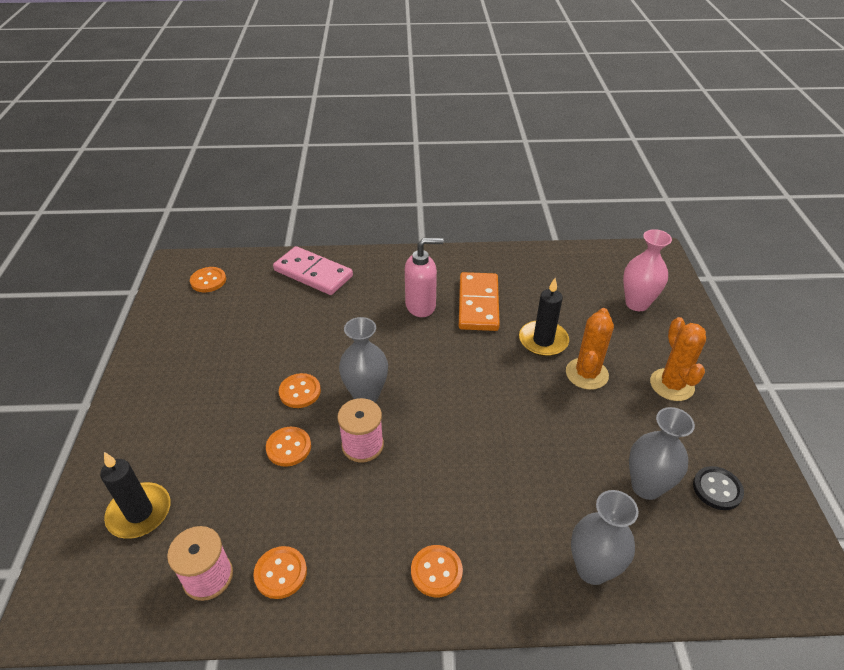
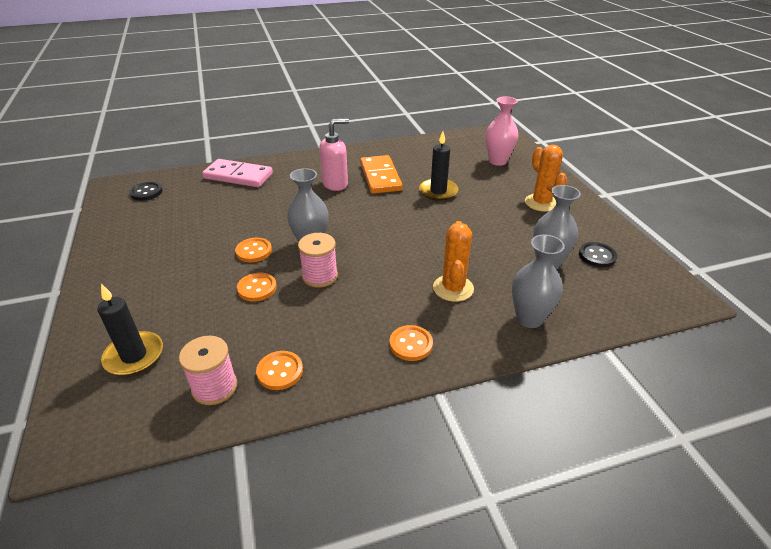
camera: 15 degrees left, 5 degrees down
orange button [190,267,226,292] -> black button [129,182,162,201]
orange cactus [566,308,614,390] -> orange cactus moved to [433,221,474,302]

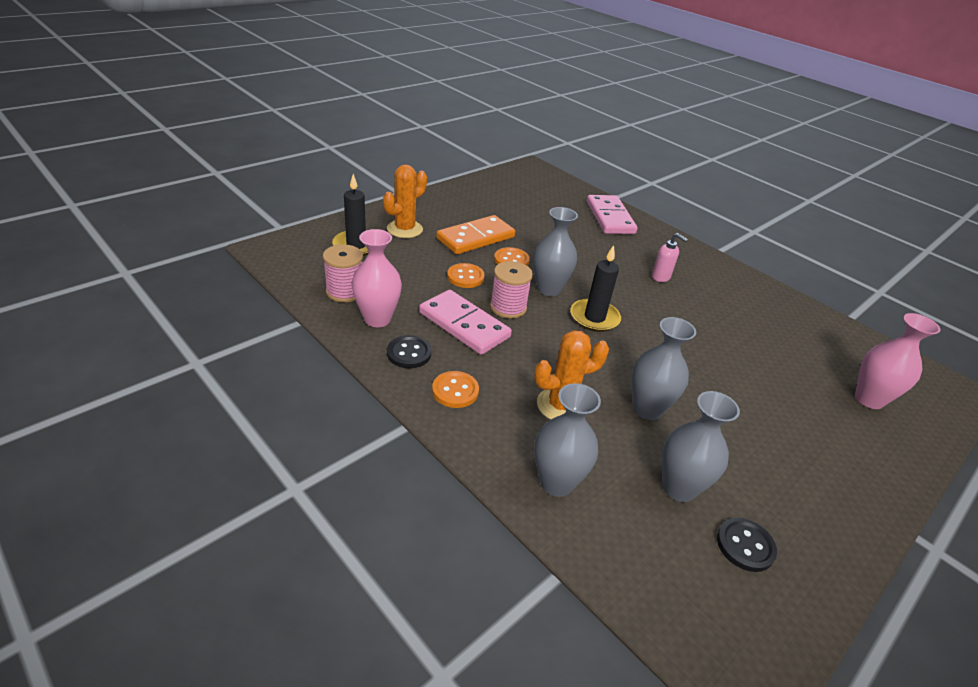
camera: 60 degrees right, 0 degrees up
black button [129,182,162,201] -> black button moved to [387,335,431,369]
orange button [256,351,303,390] -> pink vase [352,229,402,327]
pink soap dispenser [319,118,349,191] -> pink soap dispenser [652,233,688,282], size x0.63
orange domino [360,155,402,194] -> orange domino moved to [436,215,515,255]
black candle [419,131,459,201] -> black candle moved to [570,245,621,332]
orange cactus [525,145,567,212] -> orange cactus moved to [383,165,427,238]
none -> pink domino [419,290,512,355]
none -> grey vase [631,317,696,420]

